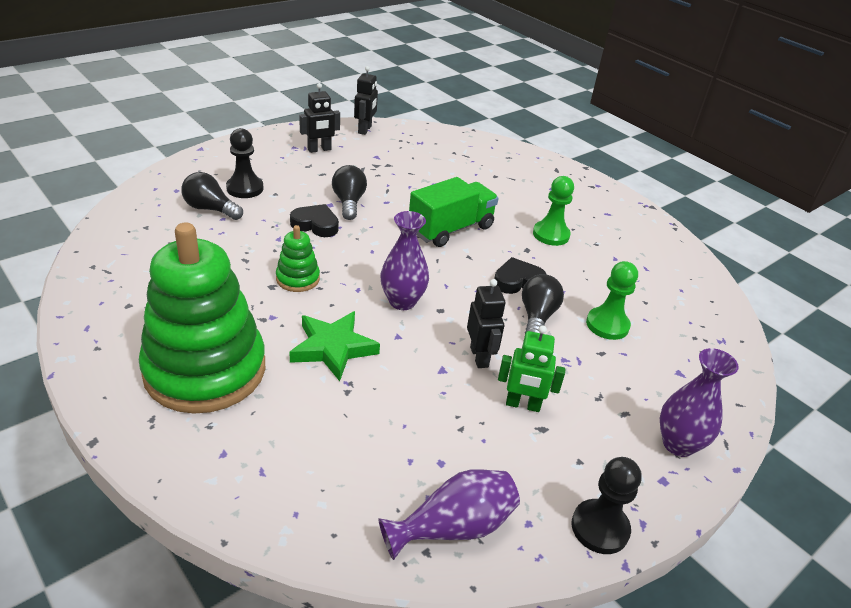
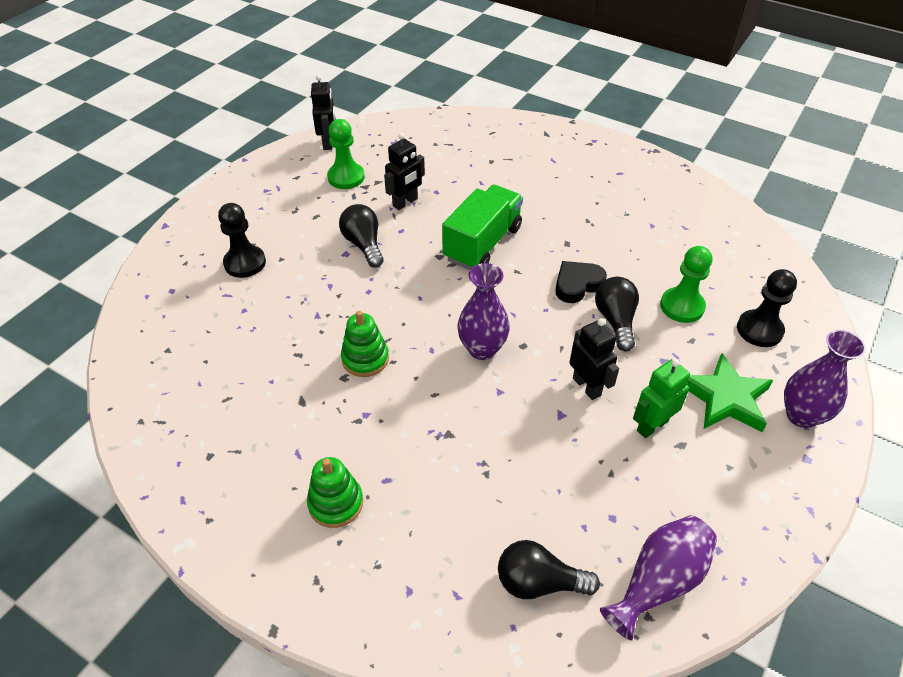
camera: 15 degrees left, 10 degrees up
green stacking toy [139,223,265,414] -> green stacking toy [307,457,363,528], size x0.43
black light bulb [182,172,243,220] -> black light bulb moved to [498,540,600,599]
green star [289,311,380,381] -> green star moved to [687,353,773,432]
black heart [290,204,339,237] -> none
black robot [299,83,340,153] -> black robot moved to [384,133,425,210]
green robot [498,326,565,412] -> green robot turned 150 degrees clockwise [633,359,690,438]
green pawn [533,176,574,246] -> green pawn moved to [327,119,365,189]
black pawn [572,457,642,554] -> black pawn moved to [737,269,797,347]

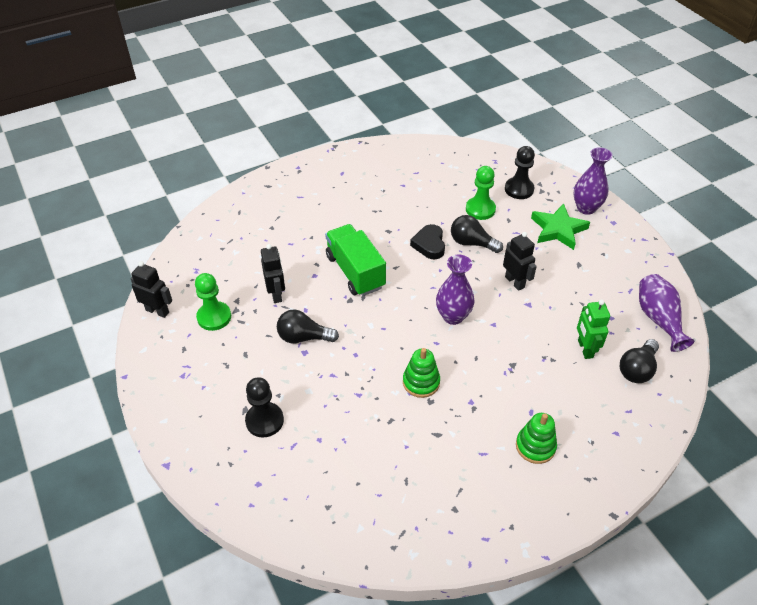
camera: 60 degrees left, 0 degrees up
black robot [569,318,619,400] -> black robot turned 60 degrees clockwise [503,232,537,291]
green robot [633,359,690,438] -> green robot moved to [577,300,610,359]

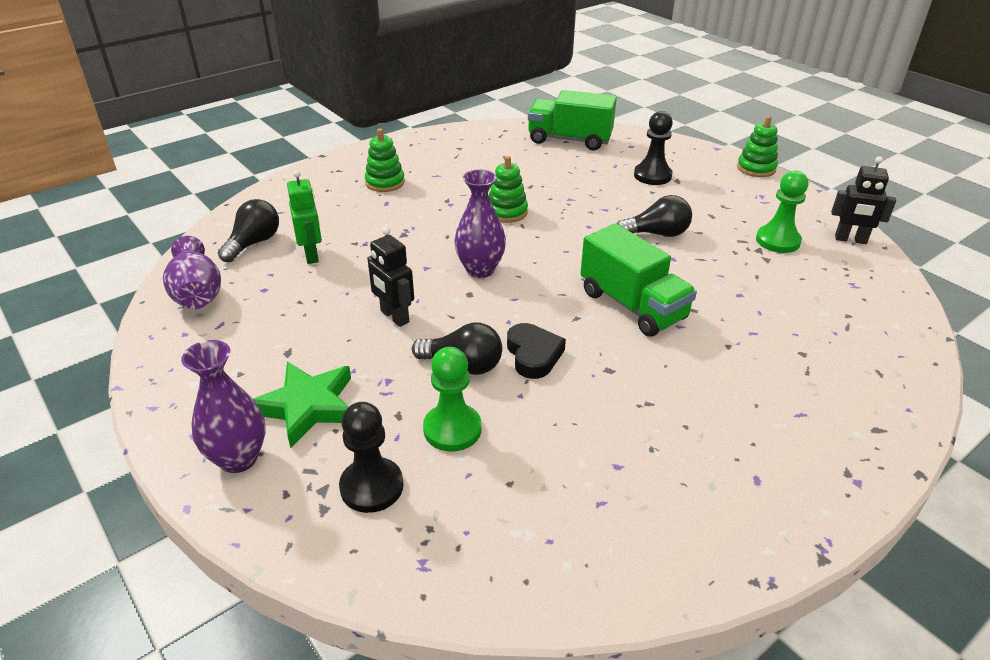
camera: 170 degrees right, 10 degrees down
black robot [261,244,285,303] -> none
none -> green truck [528,90,617,150]
none -> green stacking toy [737,116,778,177]

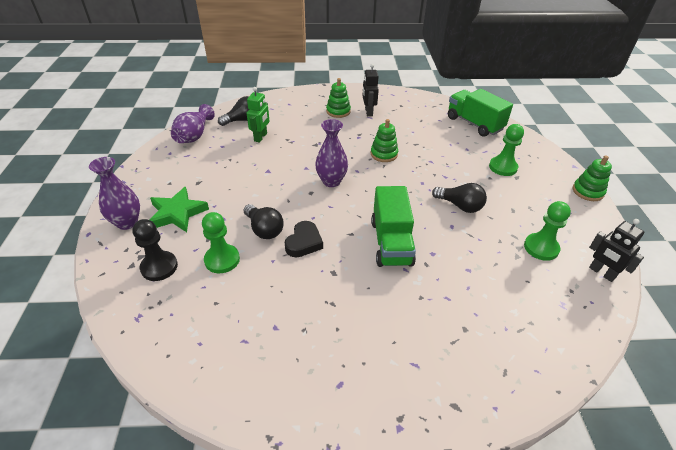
camera: 35 degrees right, 5 degrees up
black robot [367,227,414,327] -> black robot moved to [362,64,379,116]
black pawn [634,111,673,185] -> green pawn [489,124,524,176]

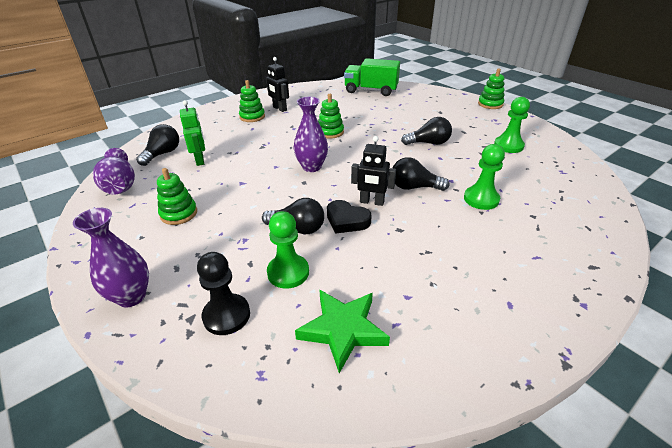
camera: 35 degrees left, 5 degrees down
green star [149,187,209,232] -> green star moved to [295,289,390,373]
black heart [285,221,323,257] -> black heart turned 135 degrees clockwise [327,200,372,234]
green truck [371,186,416,267] -> black light bulb [393,157,449,191]
green pawn [489,124,524,176] -> green pawn moved to [464,144,505,210]
black robot [589,219,644,282] -> black robot moved to [351,136,396,206]
none -> green stacking toy [157,168,197,225]

